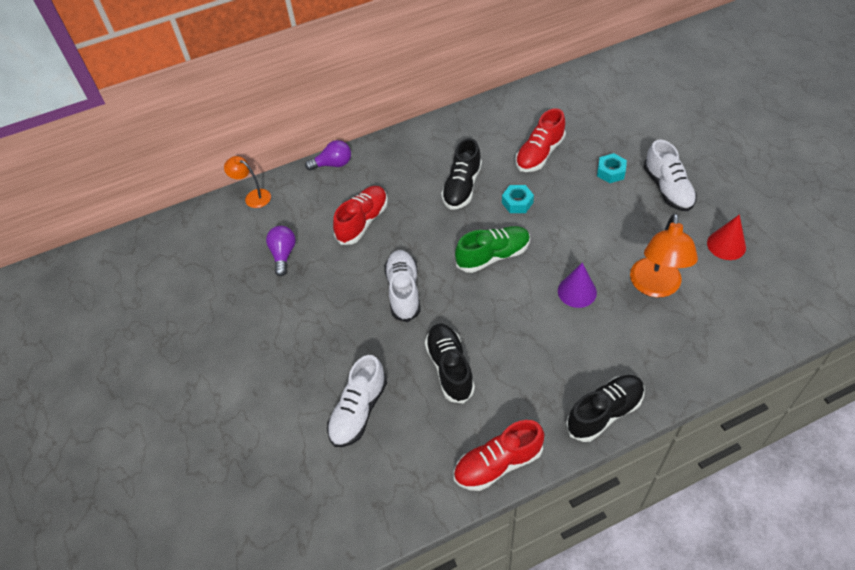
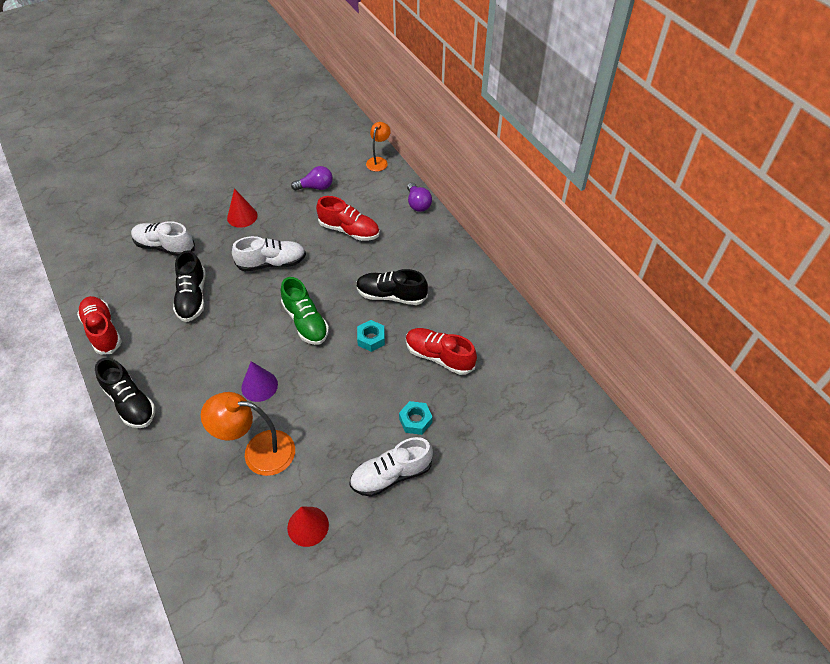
camera: 80 degrees right, 0 degrees up
black shoe [425,324,475,404] -> black shoe turned 105 degrees clockwise [173,250,205,322]
none -> red cone [227,188,258,228]

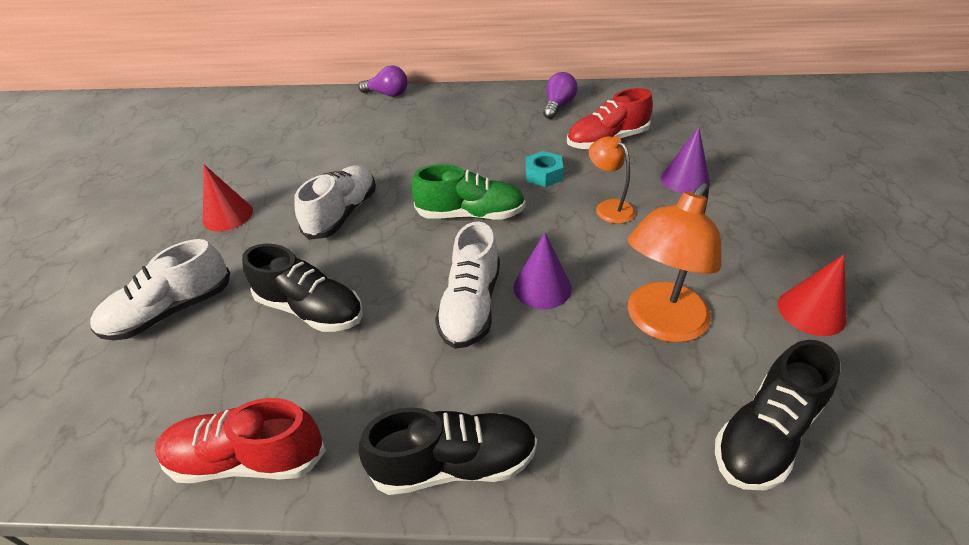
camera: 55 degrees left, 10 degrees down
purple light bulb [291,166,333,191] -> purple light bulb moved to [543,72,577,119]
red shoe [316,196,380,241] -> none
white shoe [349,437,433,497] -> white shoe moved to [435,222,500,349]
black shoe [356,269,428,305] -> black shoe moved to [715,340,840,491]
orange lamp [366,122,391,172] -> orange lamp moved to [589,136,635,224]
turquoise nut [399,401,433,435] -> purple cone [661,127,710,194]

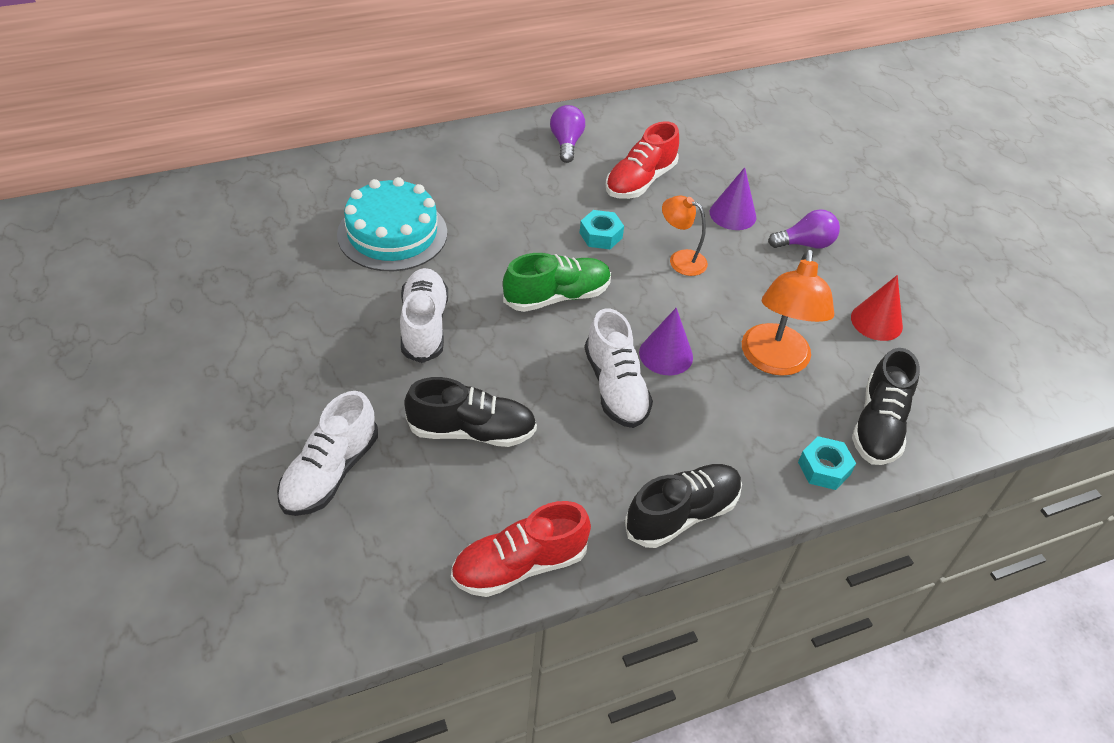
camera: 30 degrees left, 5 degrees up
red cone [203,165,253,231] -> none
purple light bulb [358,65,408,97] -> purple light bulb moved to [768,209,840,249]
none -> turquoise cake [337,177,447,271]
none -> turquoise nut [798,436,856,490]

